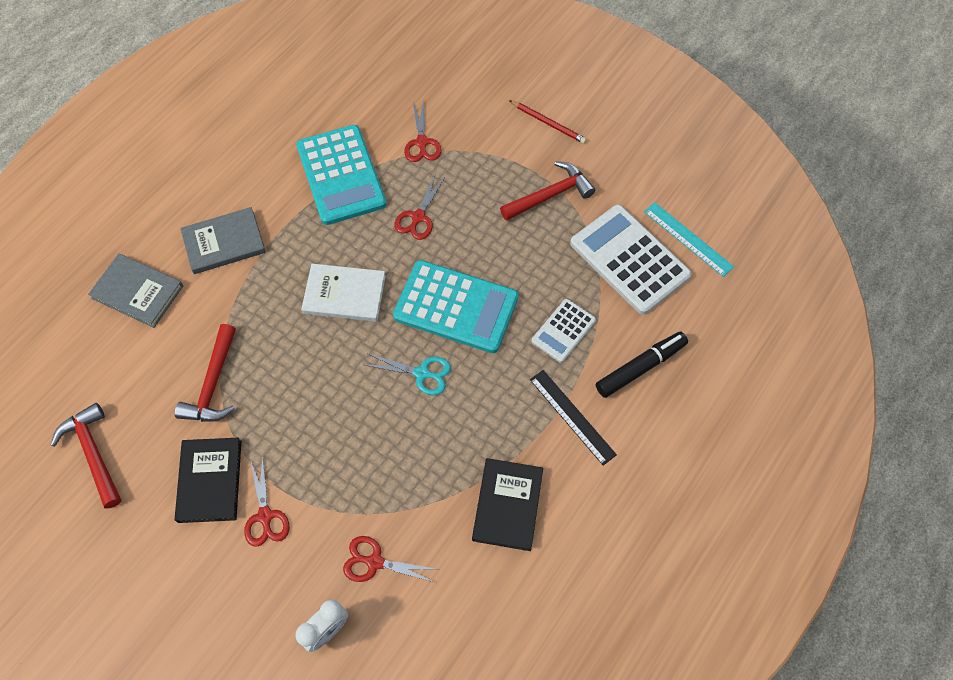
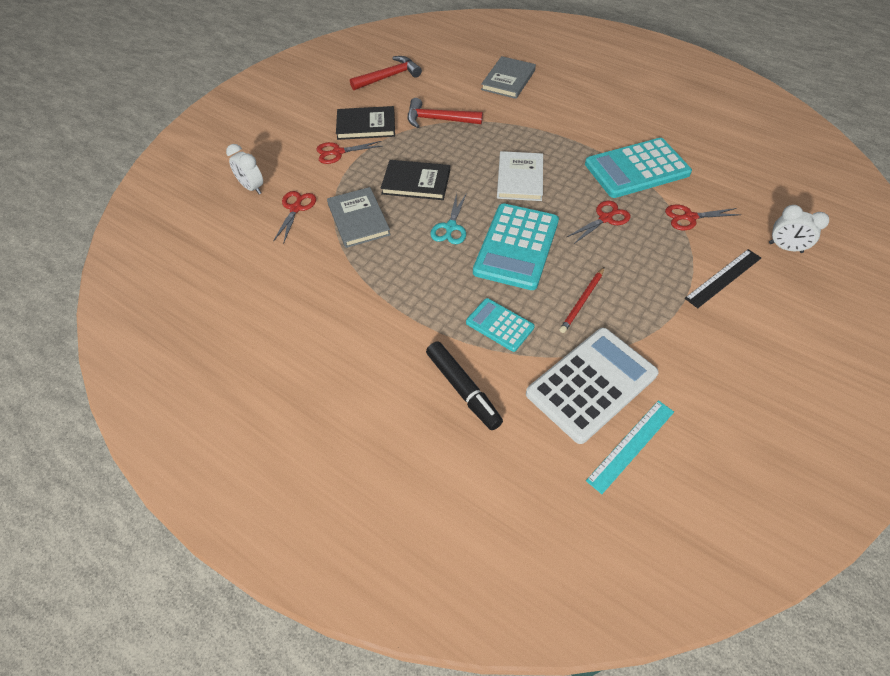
camera: 90 degrees right, 10 degrees down
grey book [180,207,266,274] -> grey book moved to [327,187,391,248]
red scissors [394,173,446,240] -> red scissors turned 120 degrees clockwise [567,201,631,244]
black book [472,458,543,551] -> black book moved to [381,160,450,200]
red hammer [500,161,595,221] -> none
red pencil [509,100,587,144] -> red pencil moved to [560,268,604,333]
black ruler [530,370,617,466] -> black ruler moved to [684,249,761,308]
white calculator [531,299,596,363] -> turquoise calculator [466,298,535,352]
none -> white clock [769,205,829,253]

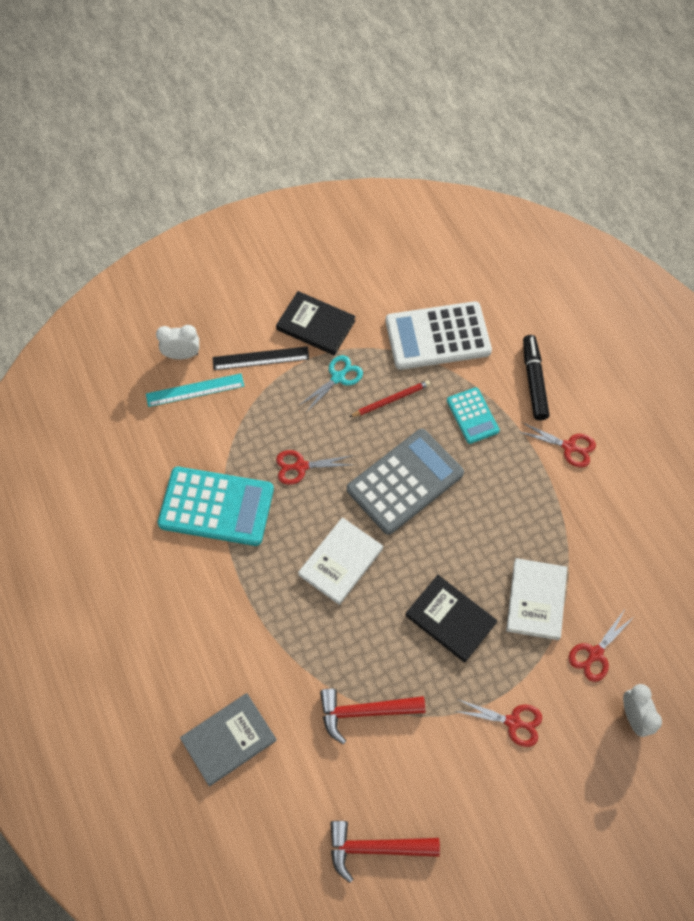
camera: 150 degrees left, 10 degrees up
grey book [327,187,391,248] -> white book [506,558,567,640]
black book [336,106,395,140] -> black book moved to [276,291,356,356]
red hammer [408,98,483,128] -> red hammer turned 135 degrees clockwise [320,688,426,744]
turquoise scissors [430,193,467,244] -> turquoise scissors moved to [298,355,363,411]
turquoise calculator [473,203,559,290] -> grey calculator [347,429,464,535]
turquoise ruler [586,400,674,494] -> turquoise ruler moved to [146,373,244,407]
red scissors [665,205,741,230] -> red scissors moved to [520,422,596,467]
white clock [769,205,829,253] -> white clock turned 60 degrees counterclockwise [156,325,199,359]

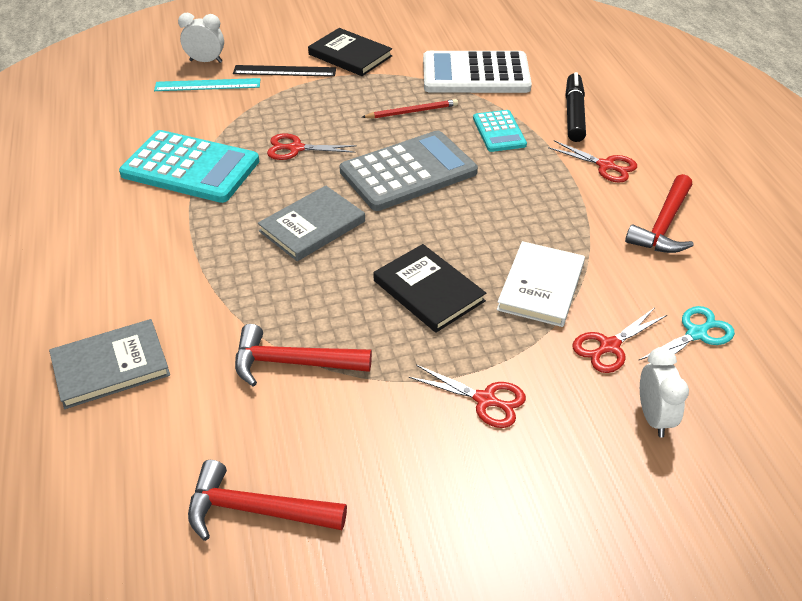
camera: 10 degrees right, 20 degrees down
turquoise scissors [298,355,363,411] -> turquoise scissors moved to [638,306,735,361]
white book [298,517,383,605] -> grey book [258,185,365,261]
none -> red hammer [625,174,694,253]

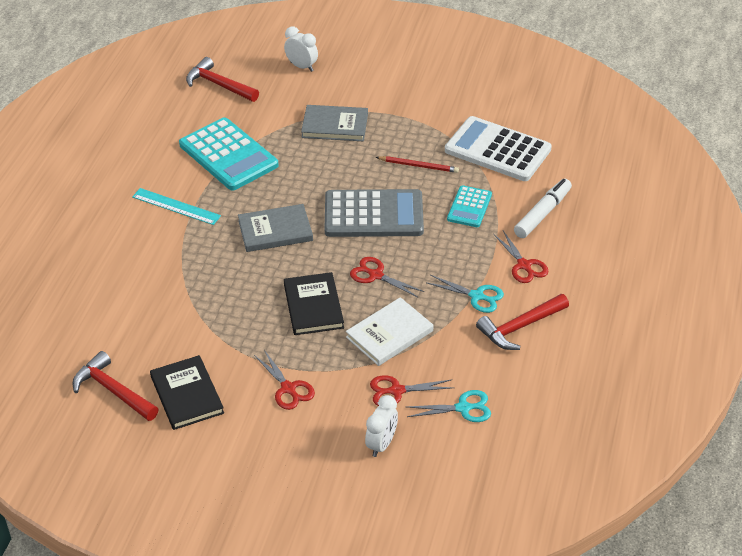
camera: 30 degrees right, 0 degrees up
grey book [49,319,170,409] -> grey book moved to [301,105,368,141]
turquoise ruler [154,78,260,91] -> turquoise ruler moved to [132,188,221,225]
black ruler [233,65,336,77] -> none
red hammer [235,324,372,387] -> red hammer moved to [186,57,259,102]
red scissors [267,133,357,160] -> red scissors moved to [350,257,424,297]
black book [308,28,392,76] -> black book moved to [150,355,224,430]
black marker [565,72,586,142] -> white marker [514,179,572,238]
none -> turquoise scissors [427,275,504,313]

